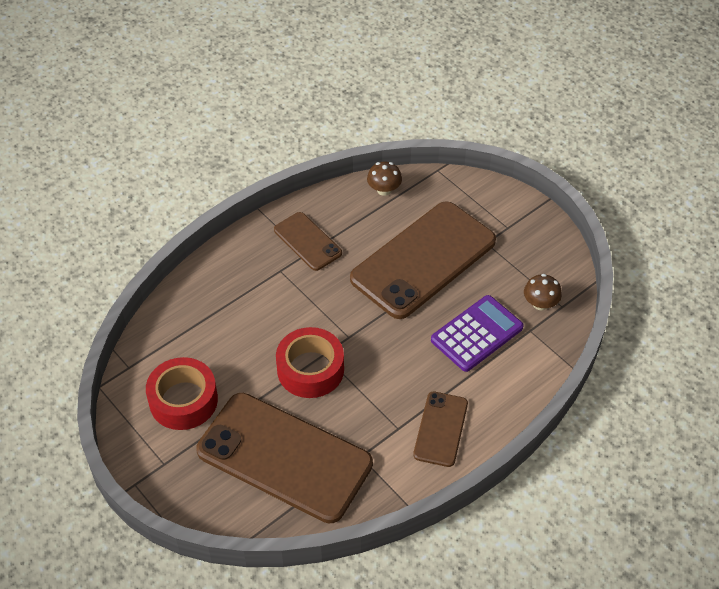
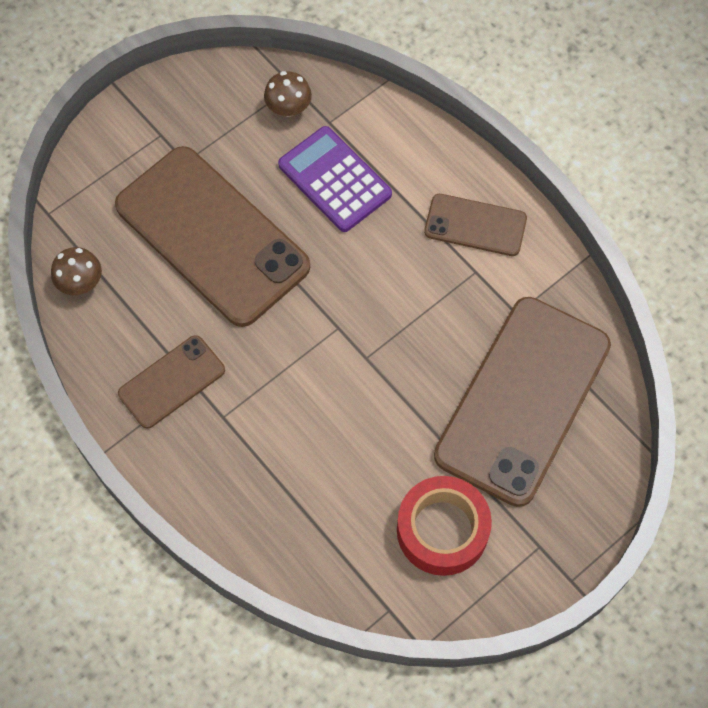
camera: 90 degrees left, 15 degrees up
red tape [276,327,344,398] -> none

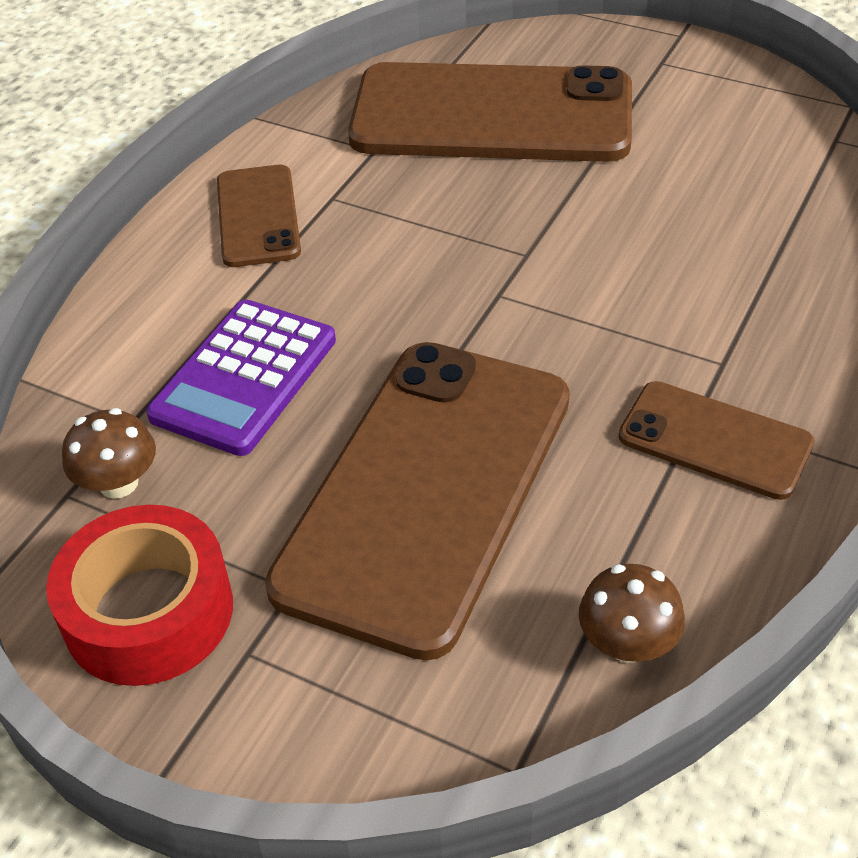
camera: 110 degrees left, 20 degrees down
red tape [397,476,492,576] -> red tape moved to [46,505,233,686]

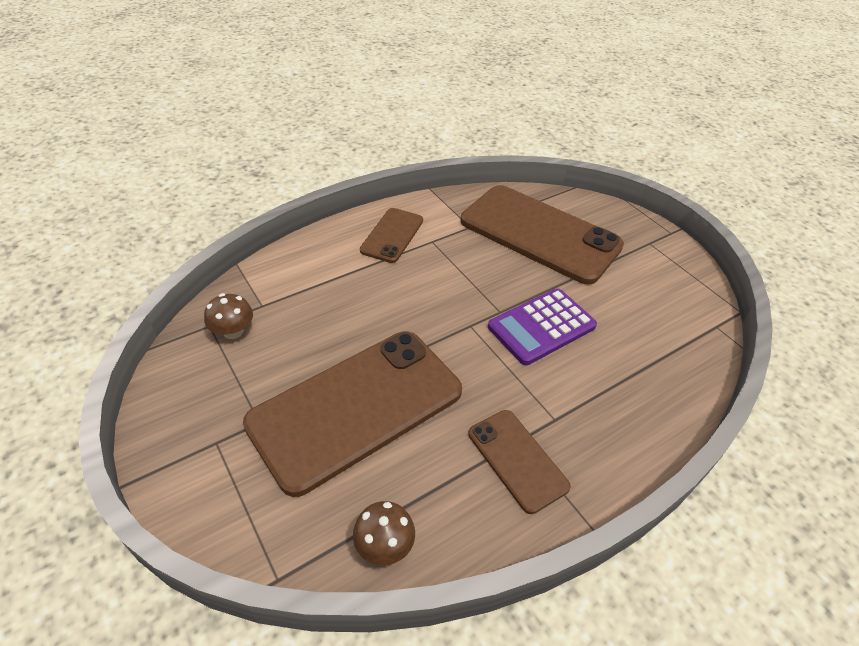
camera: 25 degrees right, 0 degrees up
red tape [46,505,233,686] -> none
purple calculator [146,300,336,456] -> purple calculator moved to [488,288,597,365]

